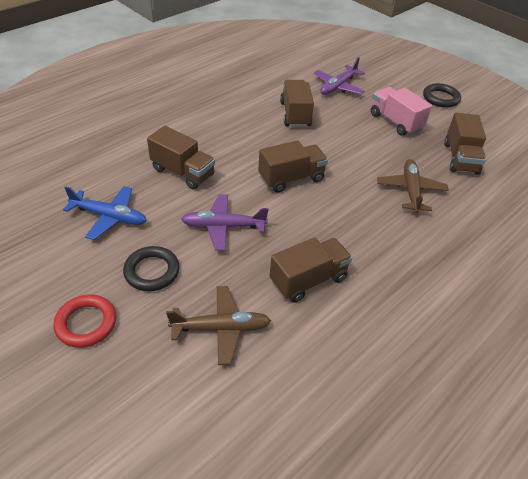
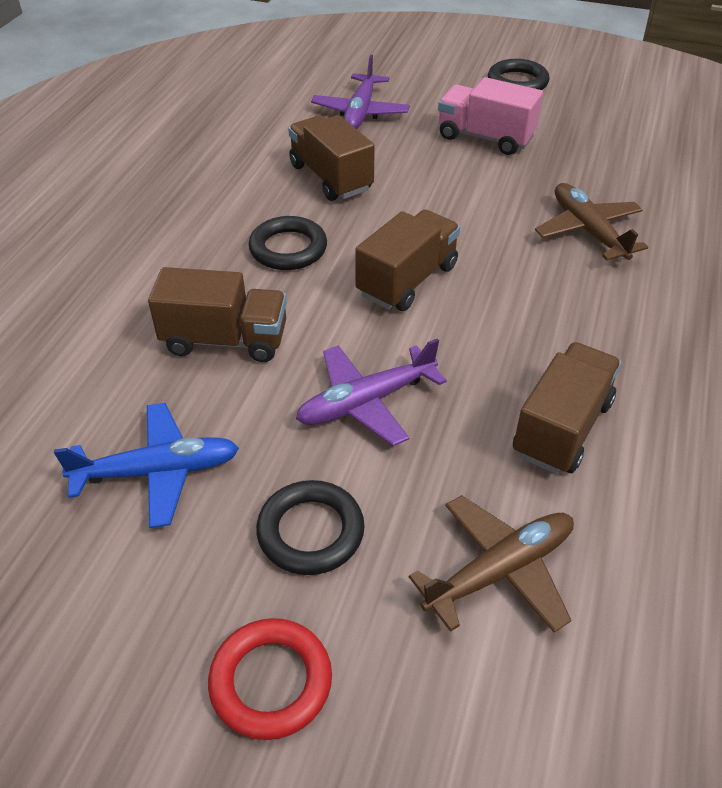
camera: 25 degrees left, 0 degrees up
brown truck [444,113,486,175] -> none
none -> black ring [249,216,327,270]

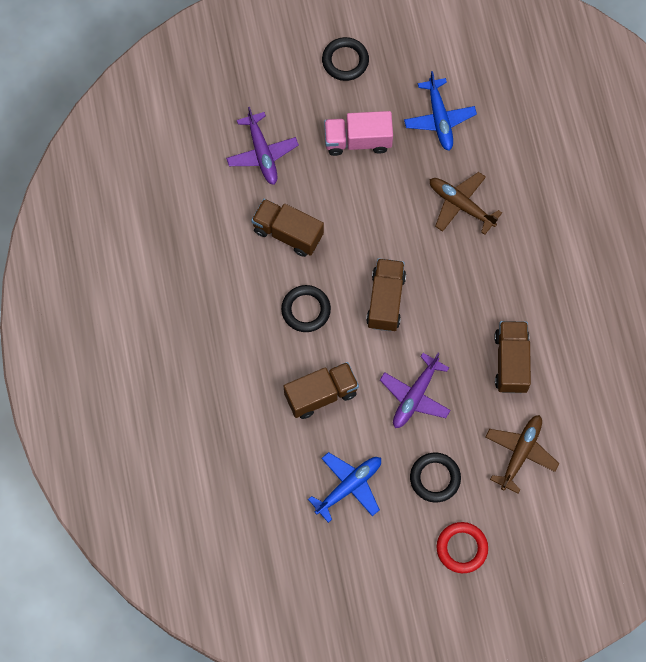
camera: 30 degrees left, 25 degrees up
none -> blue plane [404,71,477,151]

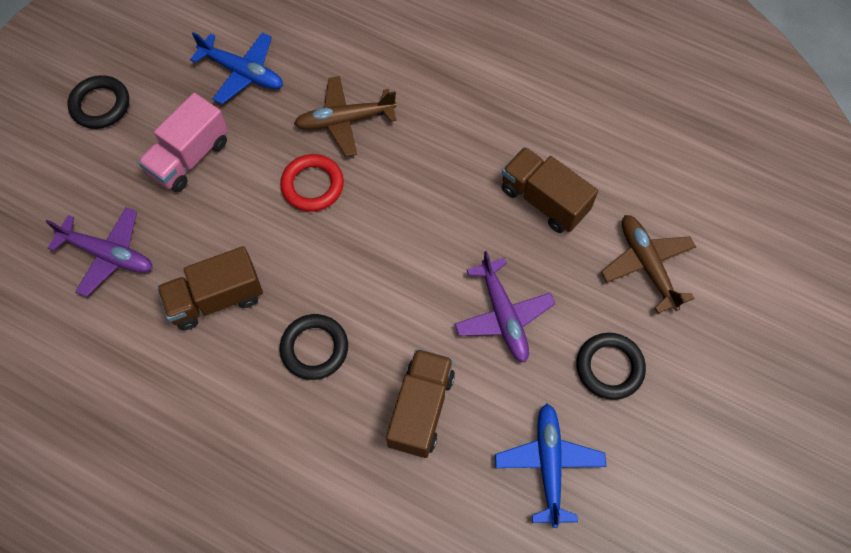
camera: 50 degrees left, 5 degrees down
brown truck [366,258,406,332] -> none
red ring [437,522,488,573] -> red ring moved to [280,154,344,212]

